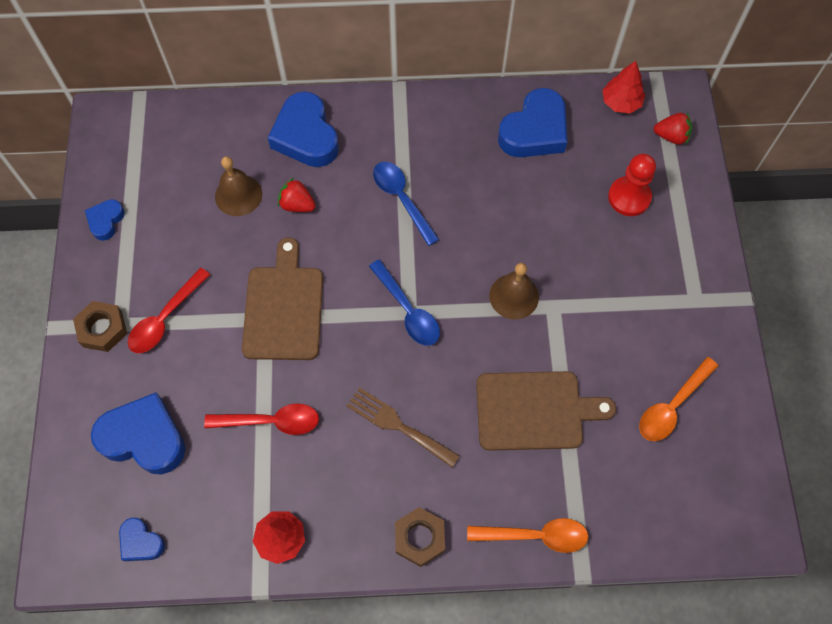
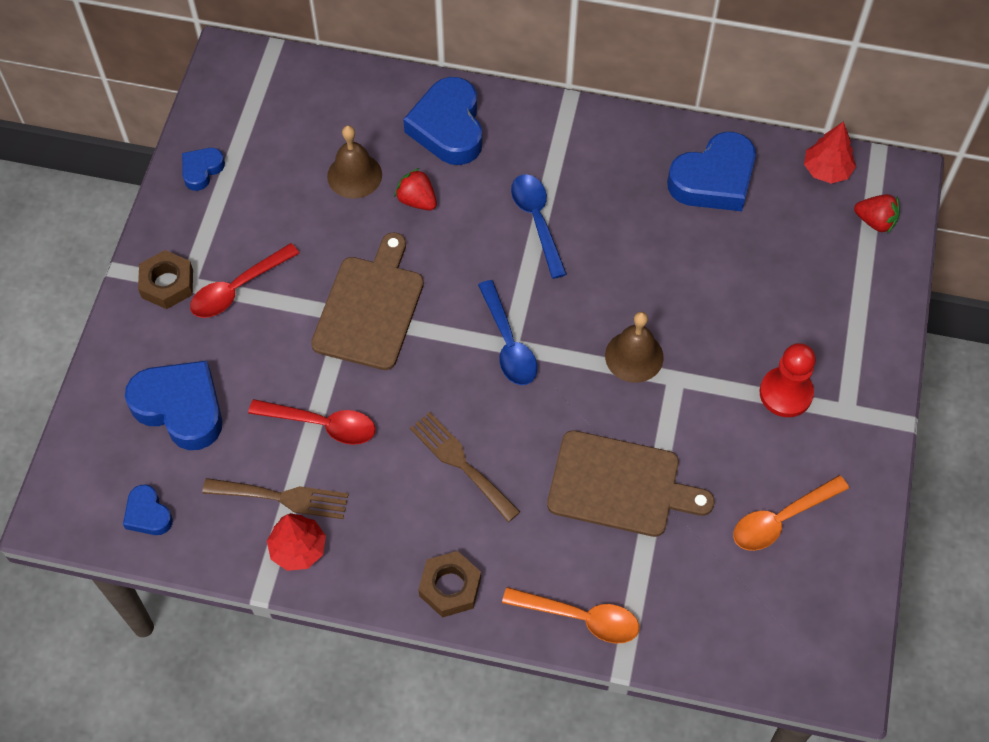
camera: 15 degrees right, 5 degrees down
red pawn [608,154,656,216] -> red pawn moved to [760,343,816,417]
none -> brown fork [202,478,349,519]

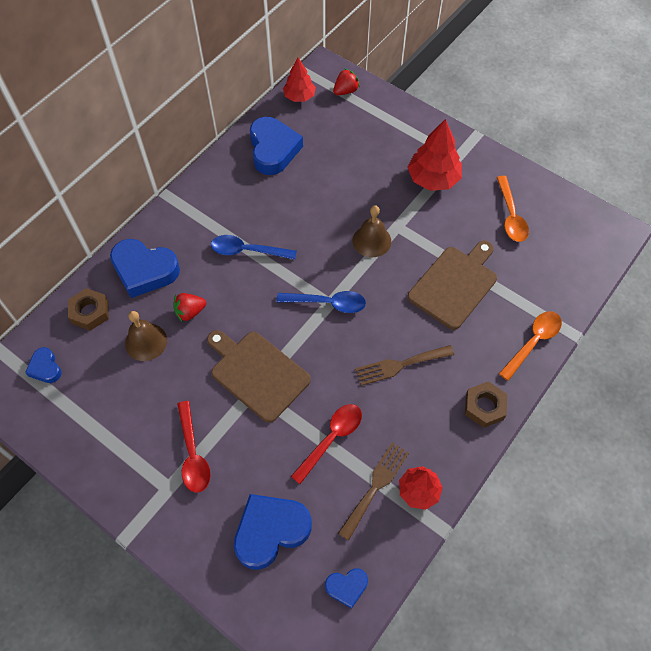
camera: 65 degrees left, 0 degrees up
brown nut [138,250,193,309] -> brown nut moved to [68,288,109,331]
blue heart [182,148,225,191] -> blue heart moved to [25,347,61,383]
red pawn [760,343,816,417] -> red tree [407,119,462,191]

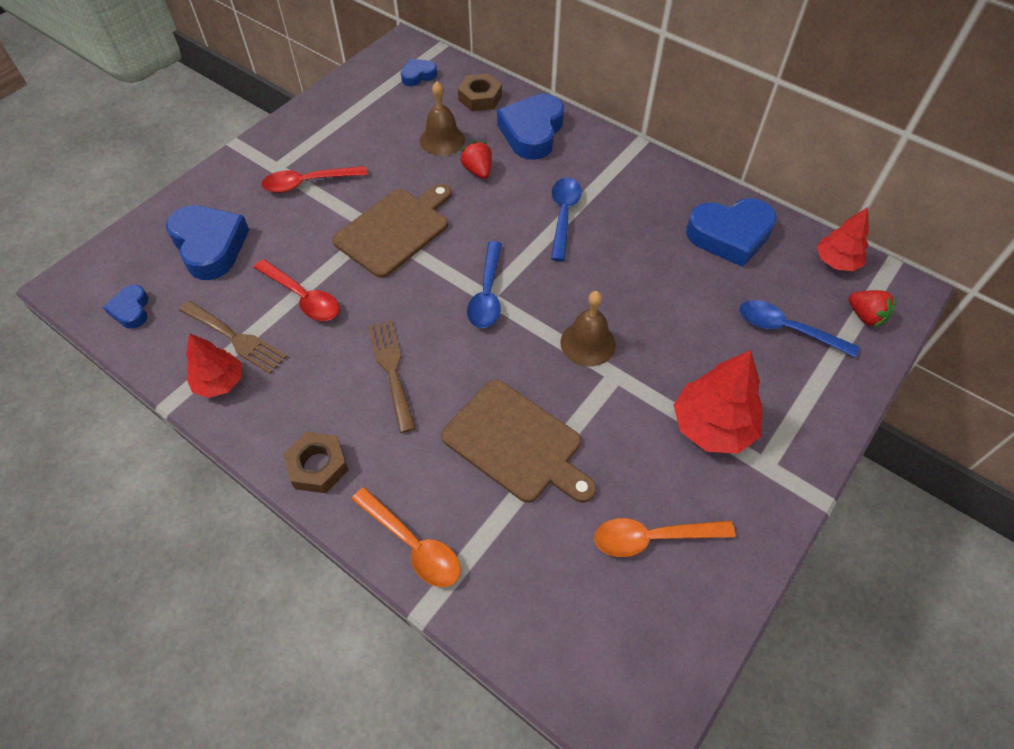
camera: 90 degrees right, 5 degrees down
none -> blue spoon [740,300,859,358]

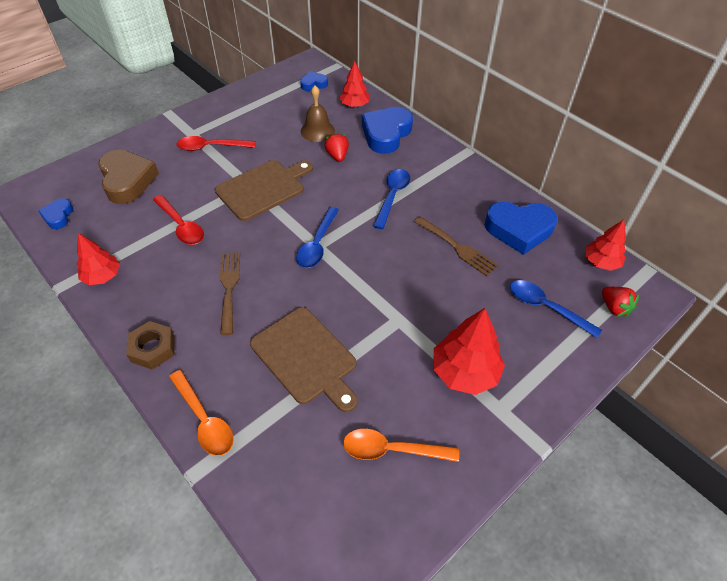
camera: 10 degrees right, 5 degrees down
blue heart [166,205,249,280] -> brown heart [98,150,159,204]
brown fork [179,301,287,374] -> brown fork moved to [414,216,498,276]
brown nut [458,74,502,111] -> red tree [339,61,370,107]
brown bell [560,291,616,367] -> none

